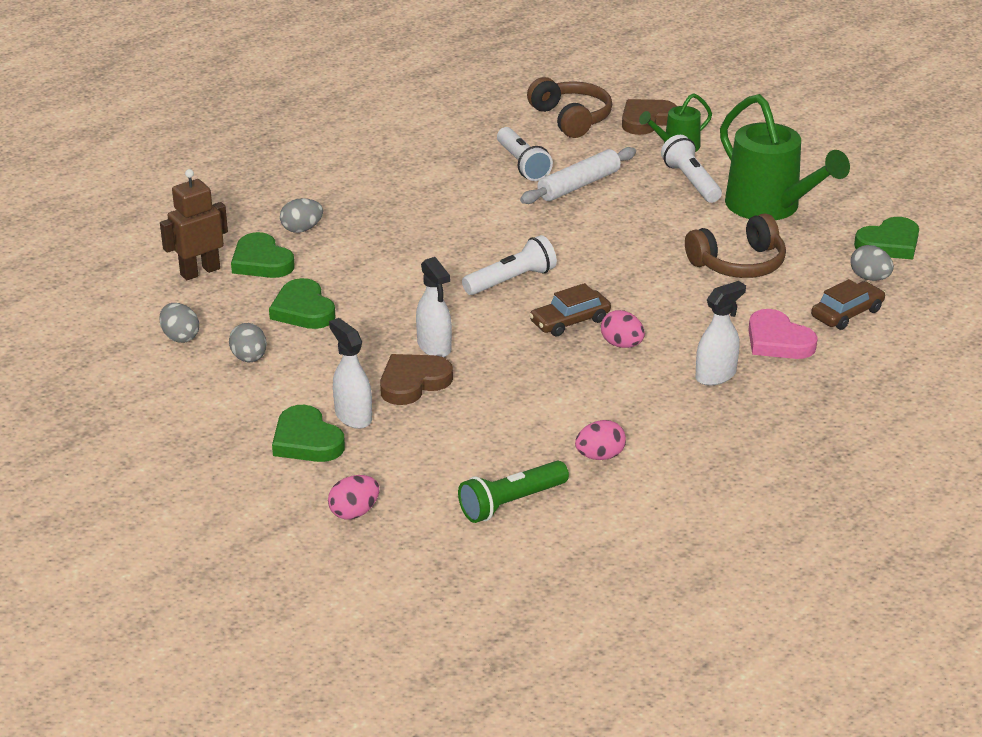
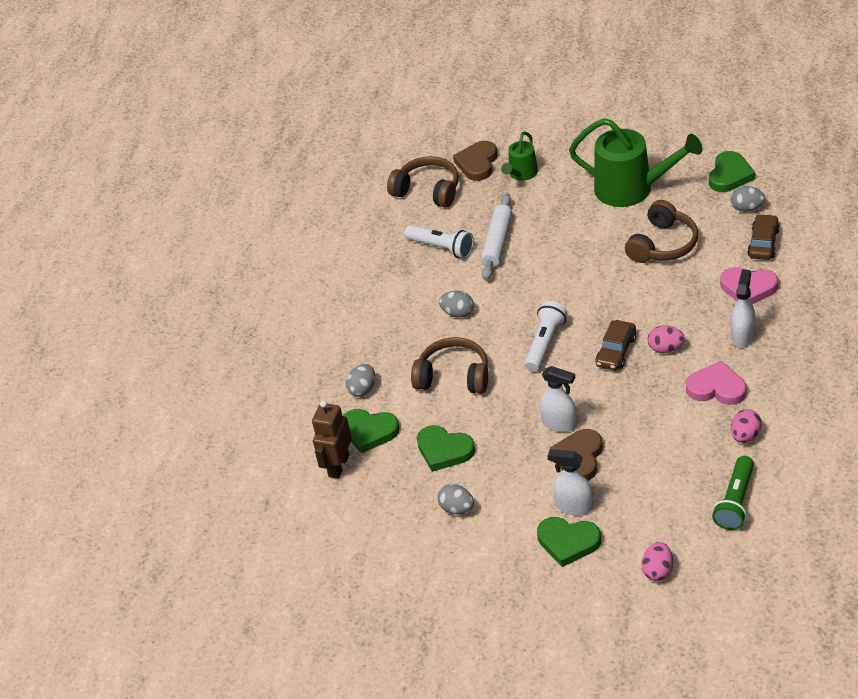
camera: 30 degrees left, 10 degrees up
grey egg [159,303,199,343] -> grey egg moved to [439,291,474,318]
white flashlight [661,135,722,203] -> none
none -> brown headphones [411,337,488,394]
none -> pink heart [686,361,746,405]

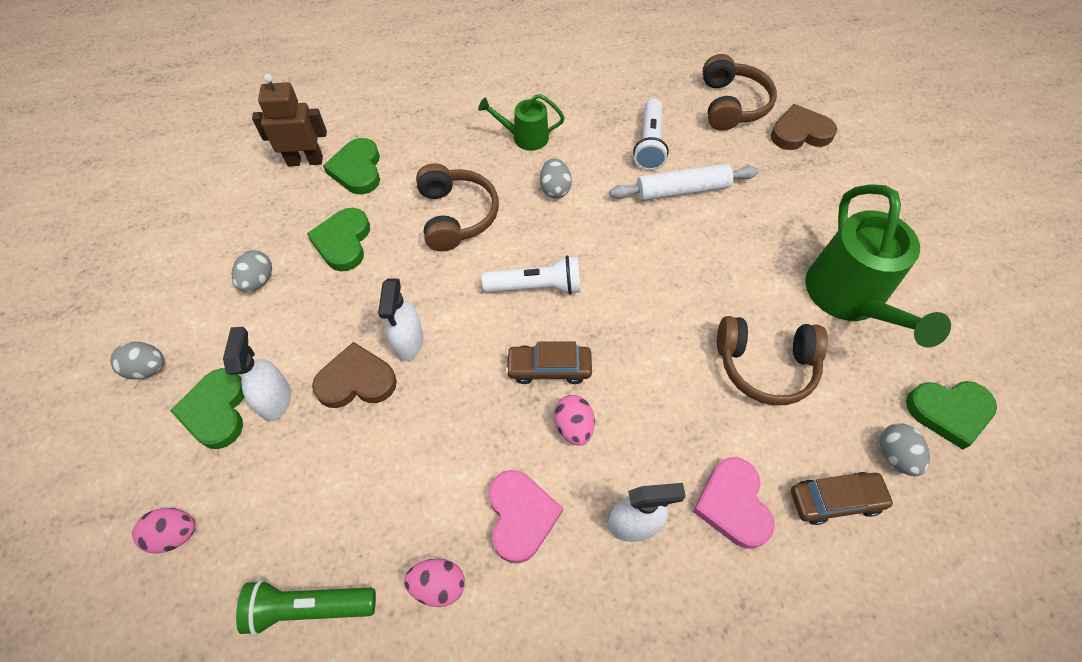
camera: 60 degrees right, 15 degrees up
grey egg [346,364,375,397] -> grey egg moved to [110,342,165,379]
green watering can [501,131,538,181] -> green watering can moved to [478,94,565,151]

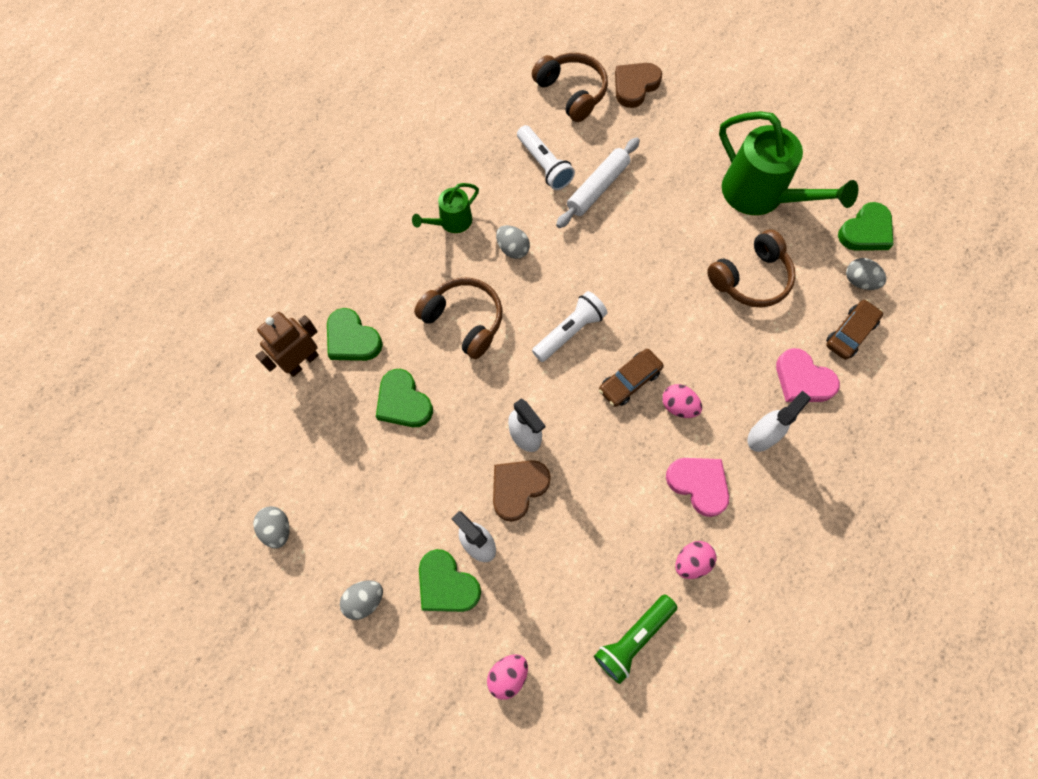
camera: 40 degrees left, 10 degrees up
grey egg [232,250,272,292] -> grey egg moved to [253,506,290,548]

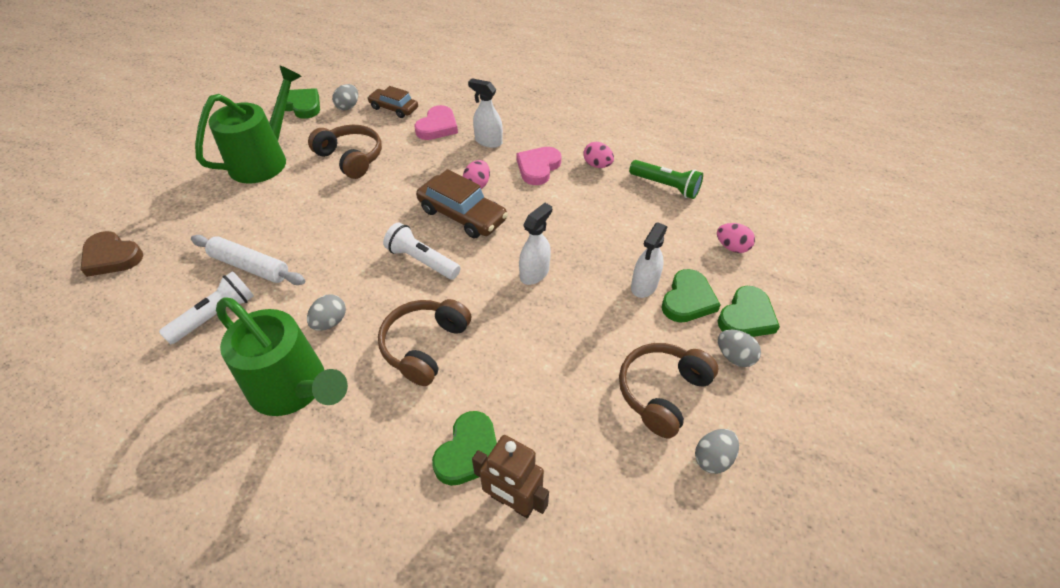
camera: 105 degrees left, 20 degrees down
green heart [376,369,433,427] -> green heart moved to [718,286,780,337]
green watering can [412,183,479,233] -> green watering can [216,297,348,416], size x1.92
brown heart [493,460,551,522] -> none
brown headphones [532,53,608,122] -> brown headphones moved to [619,343,718,438]
brown car [599,349,664,407] -> brown car [416,169,508,238], size x1.54

